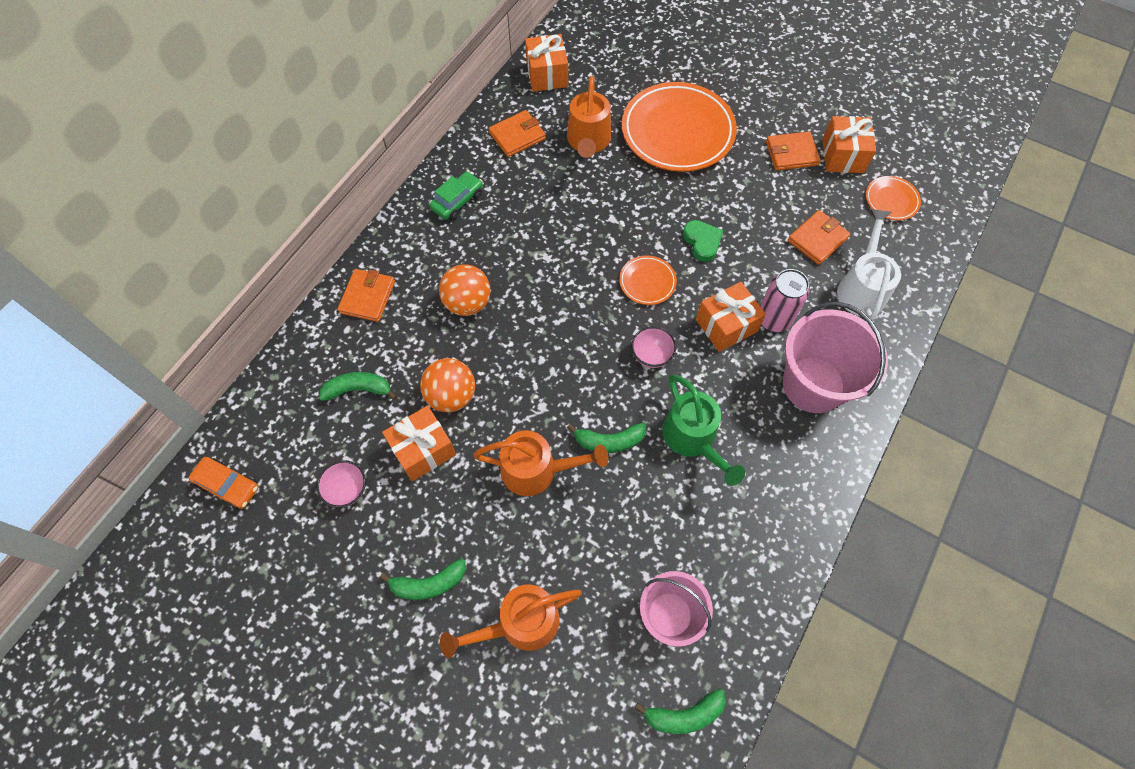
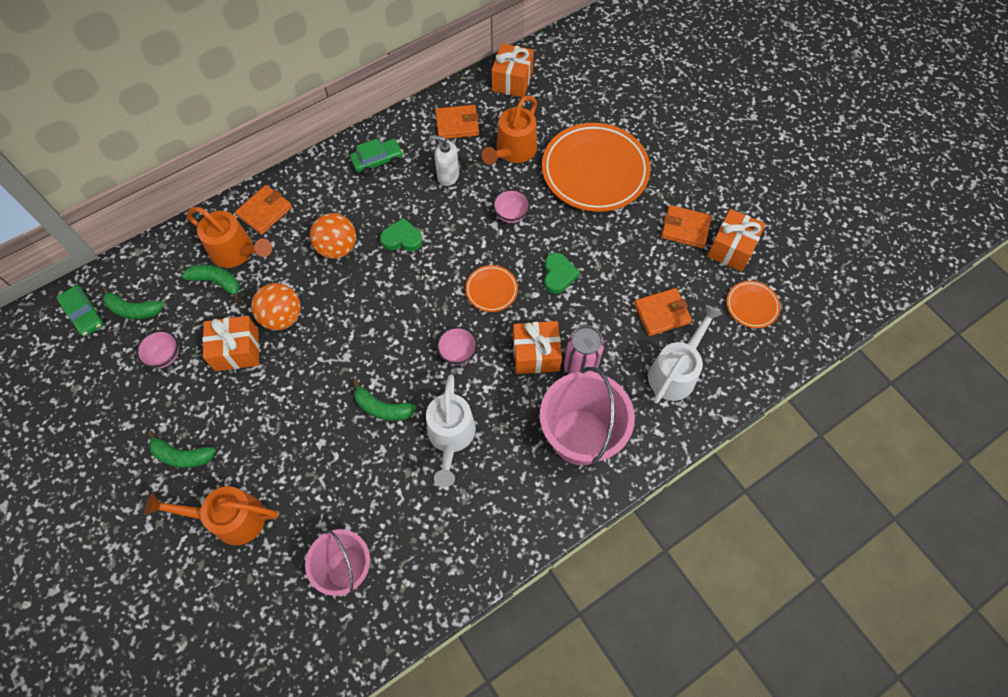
camera: 25 degrees right, 0 degrees up
orange car [189,457,259,510] -> green car [56,285,105,337]
orange watering can [473,430,608,496] -> orange watering can moved to [187,207,272,268]
green banana [634,689,726,734] -> green banana moved to [102,286,164,319]
green watering can [662,375,745,486] -> white watering can [426,374,476,487]
none -> green heart [380,218,423,251]
none -> white soap dispenser [430,135,459,186]
none -> pink bowl [493,189,530,223]

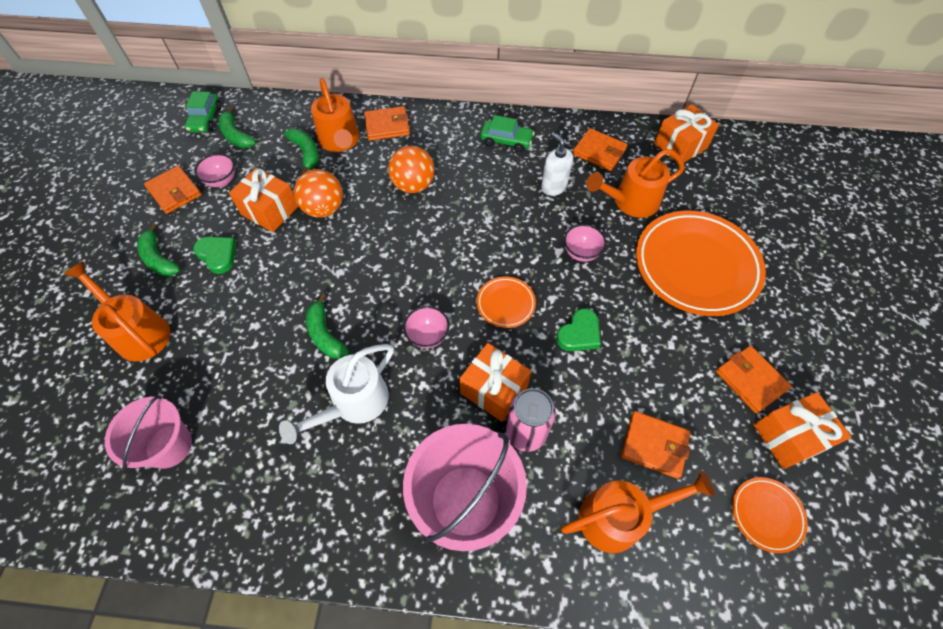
camera: 40 degrees right, 5 degrees down
green heart [380,218,423,251] -> green heart moved to [193,237,237,274]
white watering can [648,305,723,404] -> orange watering can [561,471,715,553]
none -> orange wallet [144,166,202,214]

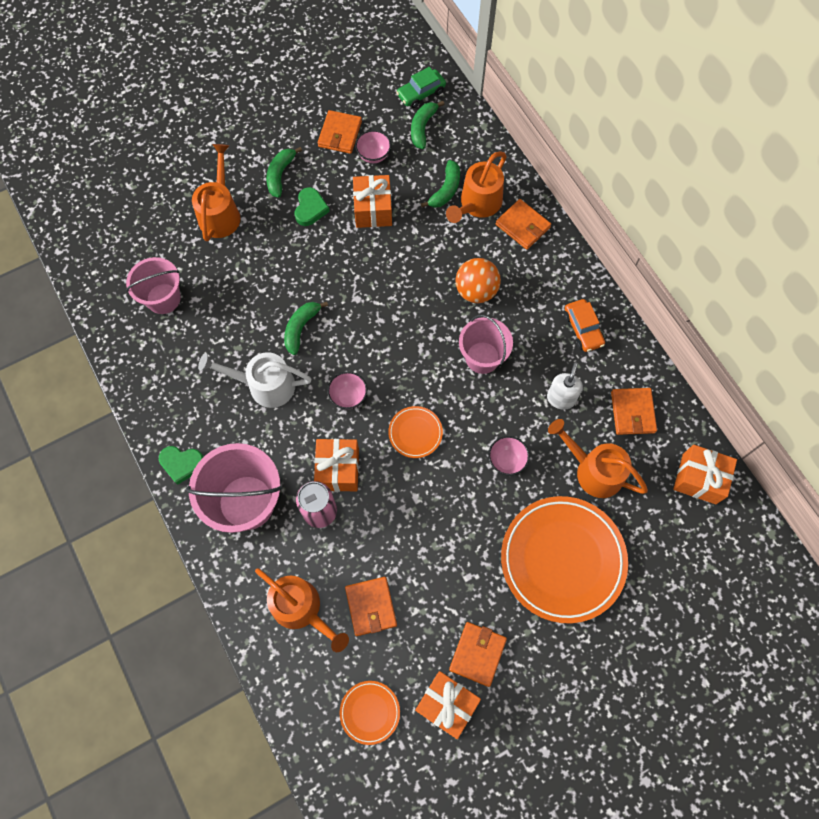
camera: 55 degrees right, 10 degrees up
orange ball [294,169,343,218] -> none
green car [481,115,535,152] -> orange car [564,299,605,352]
green heart [556,308,601,351] -> green heart moved to [159,446,204,485]
none -> pink bucket [459,315,513,374]

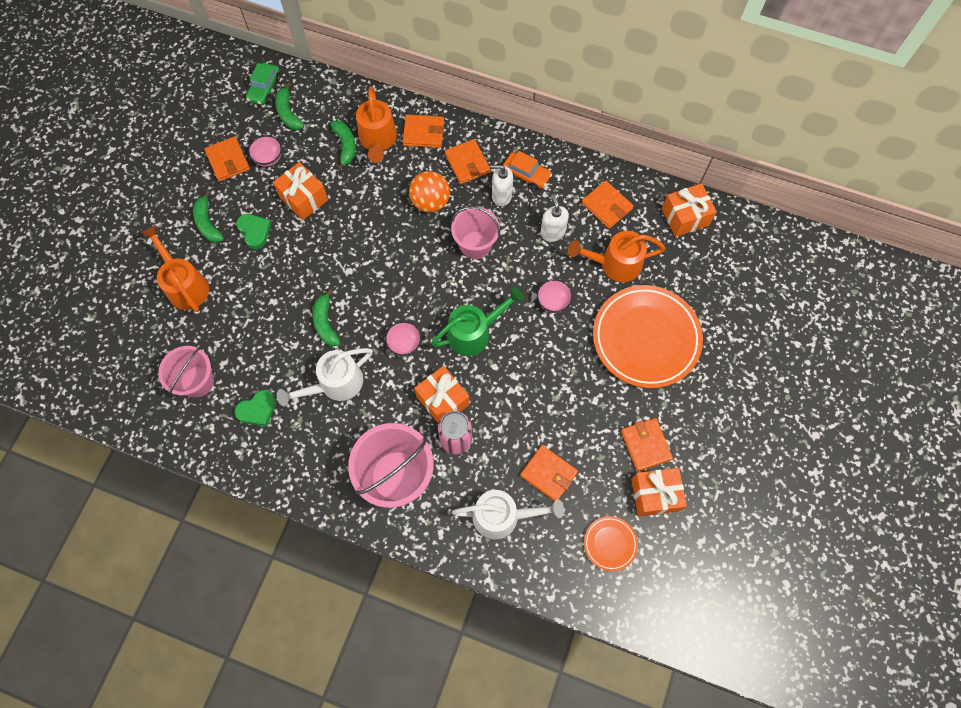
camera: 40 degrees left, 0 degrees up
green heart [159,446,204,485] -> green heart moved to [235,390,276,426]
orange watering can [255,568,349,652] -> white watering can [452,490,564,540]
orange plate [388,406,443,458] -> green watering can [431,287,524,356]
none -> orange wallet [445,139,491,184]
none -> white soap dispenser [490,165,513,206]

